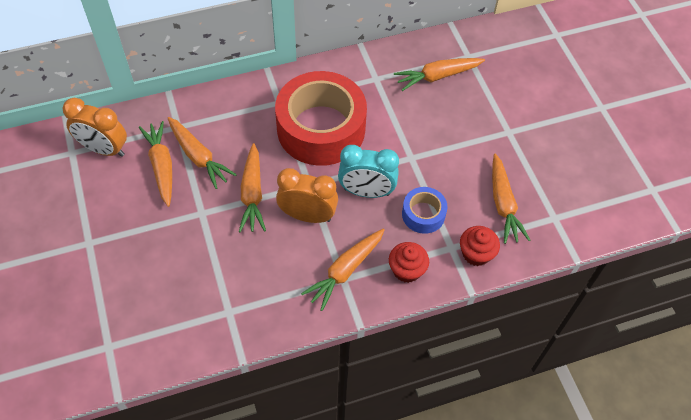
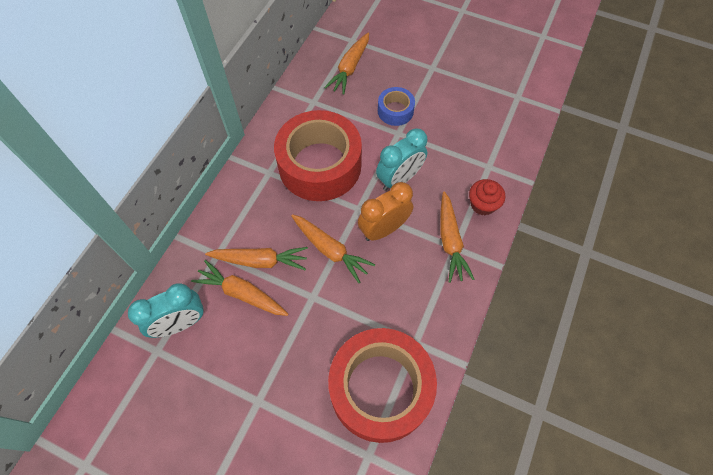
camera: 45 degrees left, 5 degrees up
orange clock [62,98,127,157] -> turquoise clock [128,283,204,338]
blue tape [402,187,448,234] -> blue tape moved to [378,87,415,126]
red cupcake [460,226,500,266] -> none
orange carrot [492,154,530,244] -> none
none -> red tape [328,328,437,443]

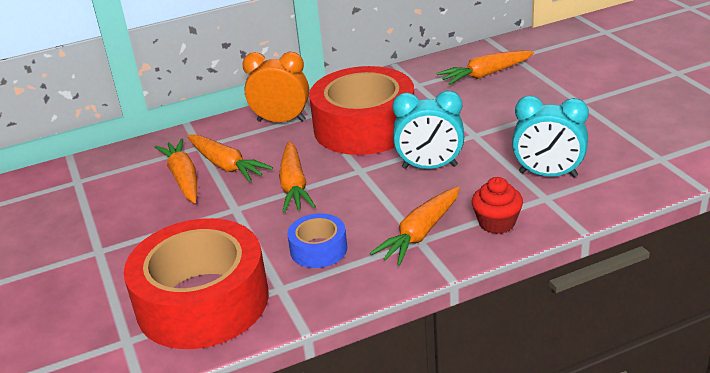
camera: 45 degrees right, 30 degrees down
turquoise clock [128,283,204,338] -> turquoise clock moved to [512,96,589,177]
orange clock [358,182,413,241] -> orange clock moved to [242,52,309,122]
blue tape [378,87,415,126] -> blue tape moved to [287,213,347,268]

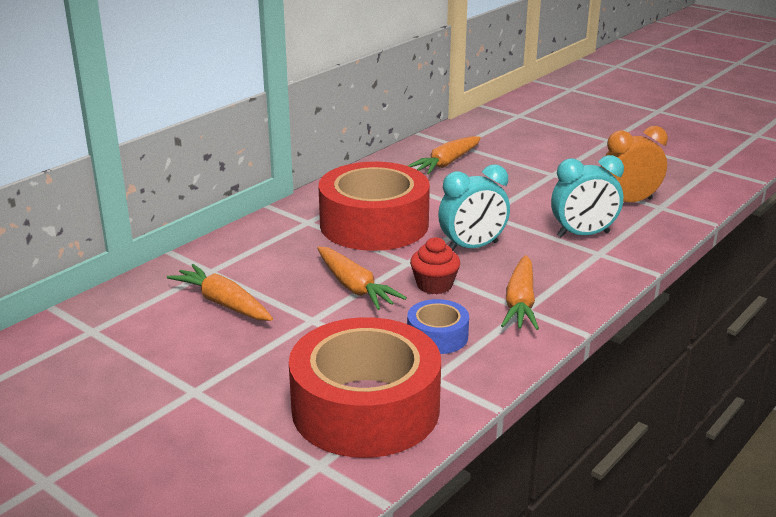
camera: 30 degrees left, 5 degrees down
orange carrot [187,134,273,182] -> none
orange clock [242,52,309,122] -> orange clock moved to [601,126,668,202]
red cupcake [472,177,523,234] -> red cupcake moved to [410,237,460,294]

